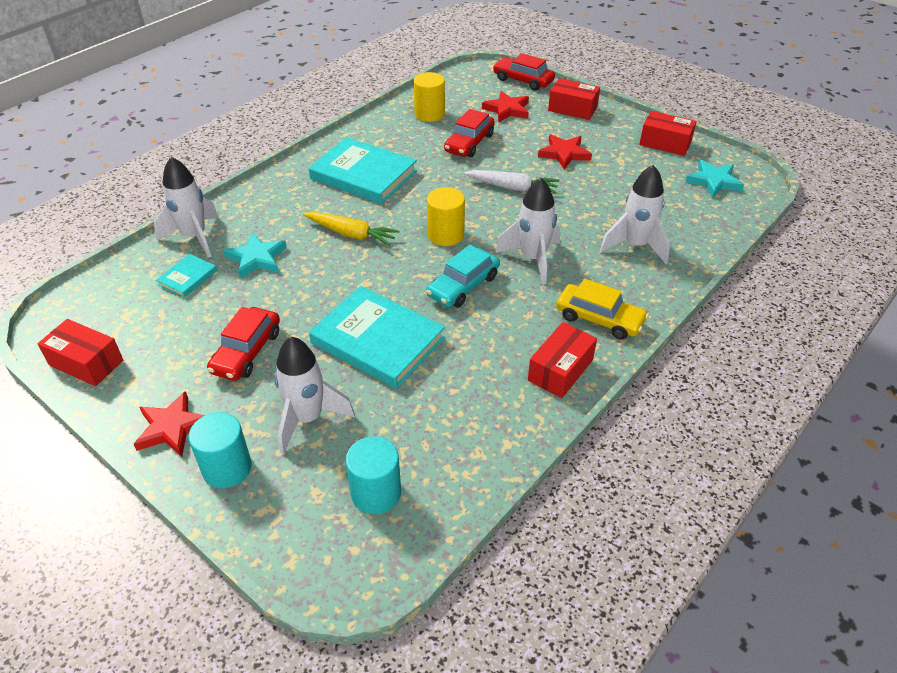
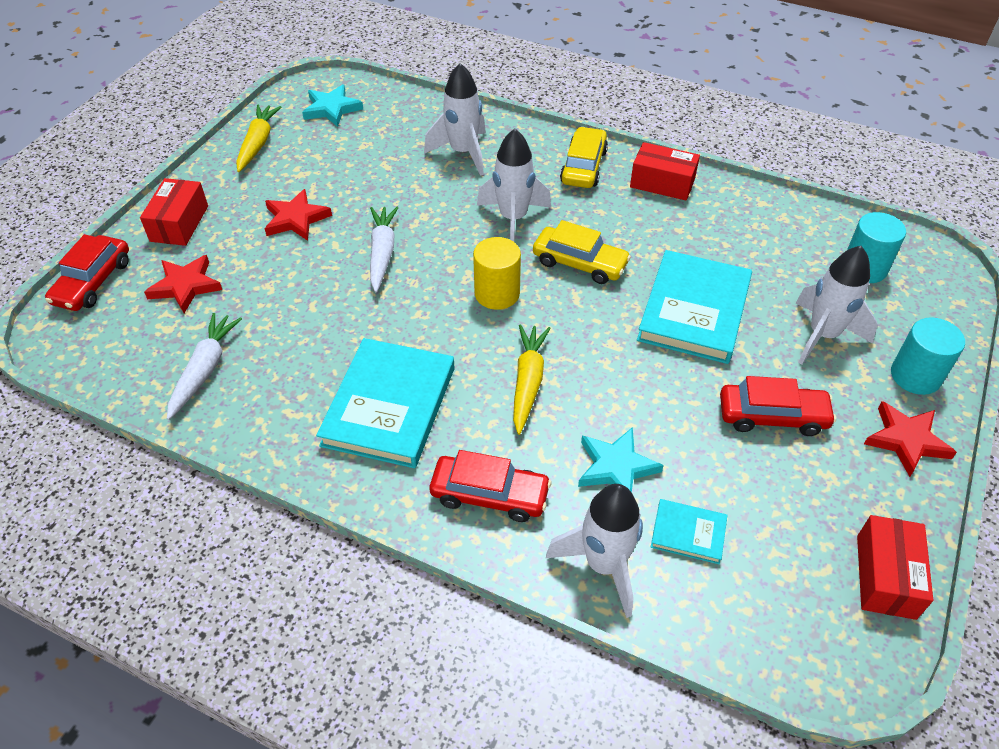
camera: 105 degrees left, 5 degrees up
yellow cylinder [413,72,445,122] -> white carrot [167,313,242,420]
turquoise car [426,245,500,308] -> yellow car [533,220,631,284]
red car [444,109,495,157] -> red car moved to [430,450,551,522]
red box [639,111,697,156] -> yellow carrot [236,105,281,172]

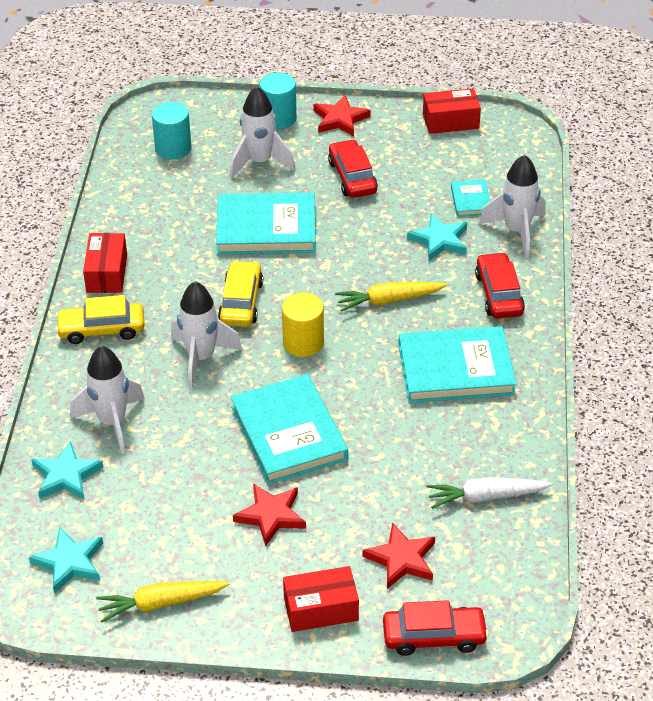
camera: 110 degrees left, 5 degrees down
white carrot [370,207,398,292] -> turquoise book [231,374,348,484]
none -> turquoise star [31,441,104,500]

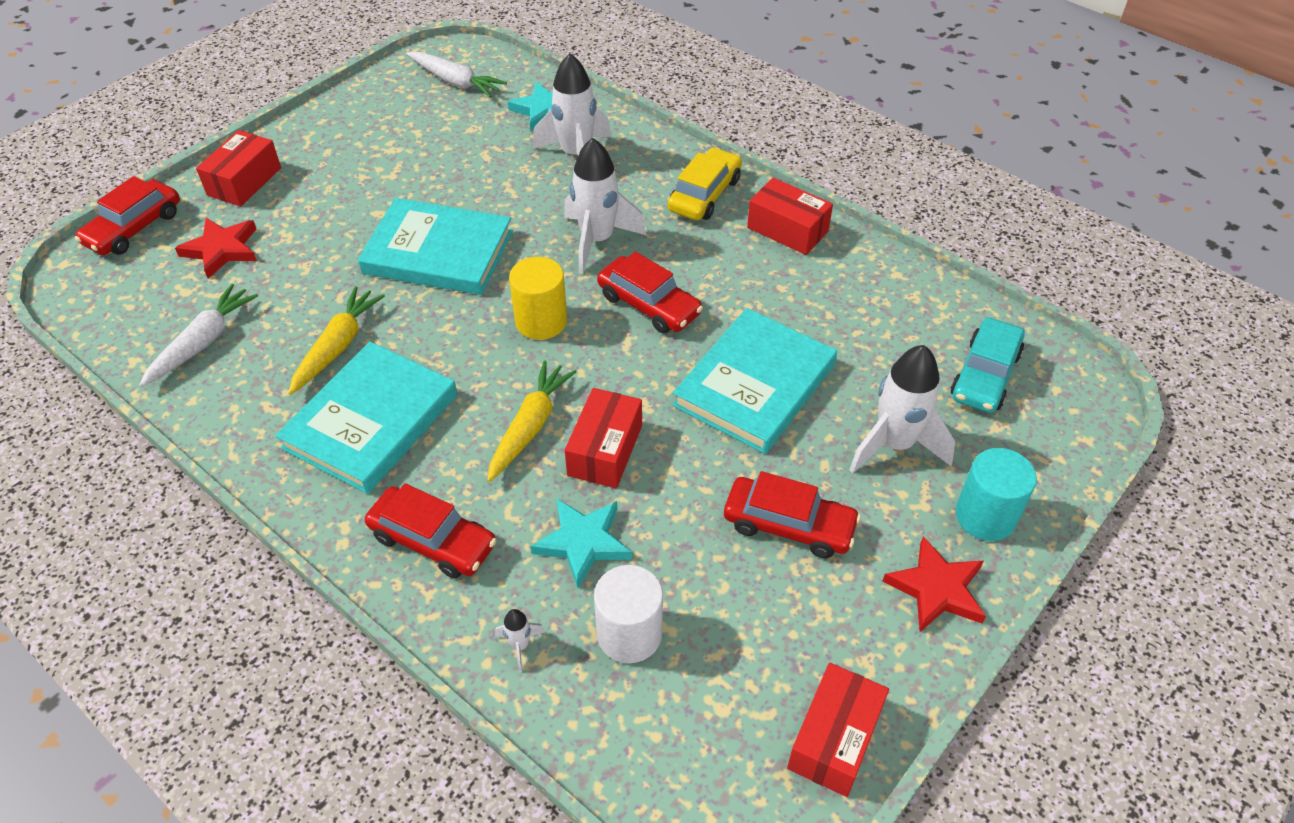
camera: 125 degrees right, 5 degrees up
turquoise star [29,527,103,594] -> white carrot [406,52,507,98]
yellow carrot [96,581,229,622] -> yellow carrot moved to [288,286,385,395]
turquoise cylinder [152,102,191,160] -> turquoise car [951,318,1024,413]
yellow car [218,260,263,327] -> red car [597,251,703,333]
red star [233,483,306,546] -> none
turquoise book [451,180,490,216] -> white cylinder [594,565,663,663]
white rocket [479,155,546,258] -> white rocket [495,609,545,672], size x0.43
none -> red box [565,388,642,488]

